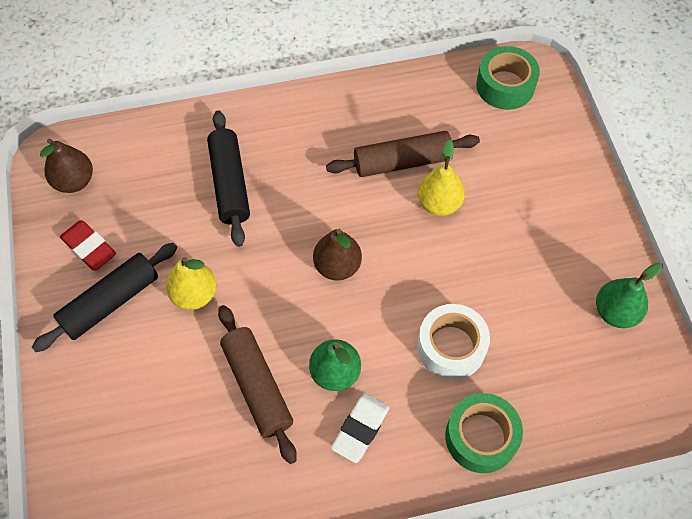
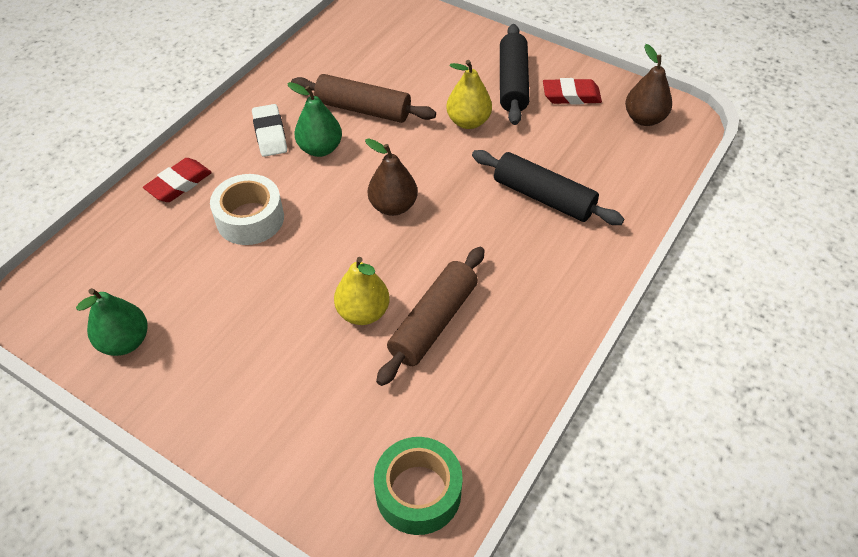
camera: 135 degrees right, 10 degrees down
green tape [445,393,523,473] -> red eraser [143,158,212,202]

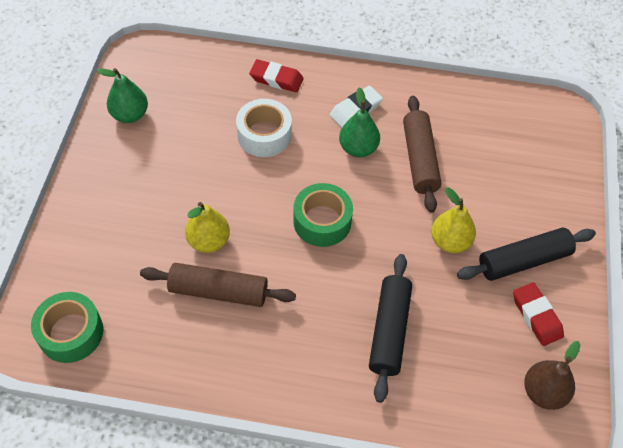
camera: 65 degrees right, 5 degrees up
brown pear [365,138,417,216] -> green tape [293,183,353,247]

